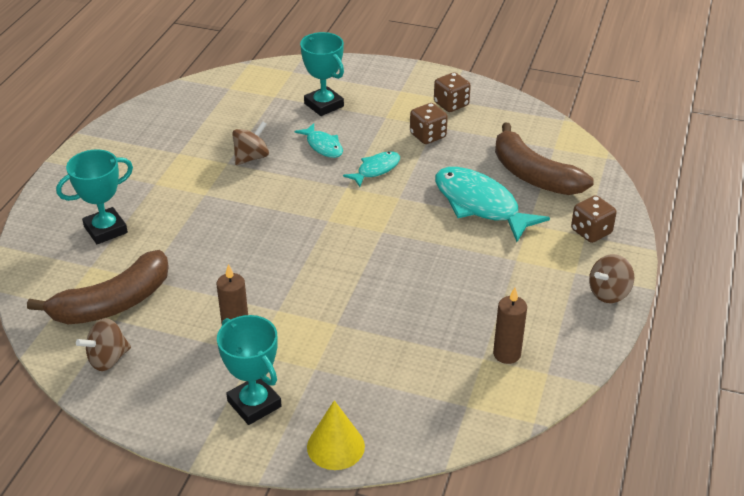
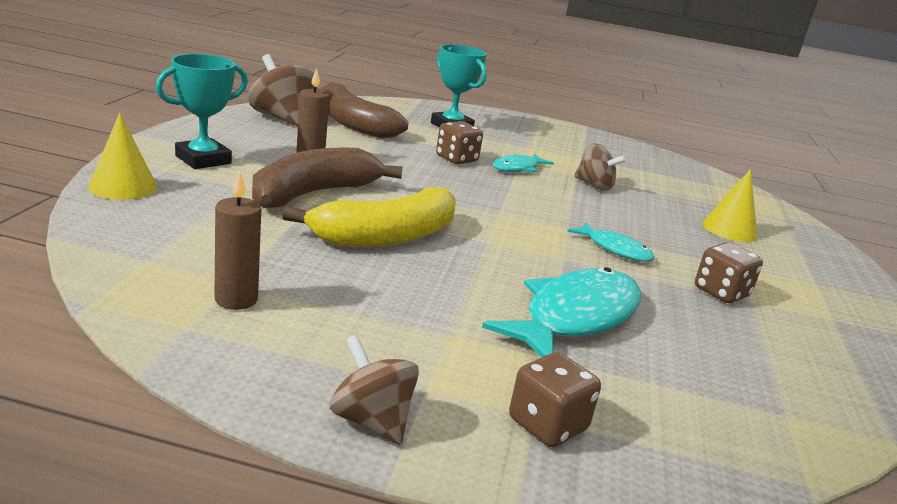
camera: 80 degrees right, 15 degrees down
brown spinning top [76,318,131,371] -> brown spinning top [248,54,314,127], size x1.50
turquoise fish [294,123,343,158] -> turquoise fish moved to [493,153,554,172]
turquoise trophy [300,32,344,116] -> yellow cone [703,169,758,242]
brown dice [434,72,471,112] -> brown dice moved to [436,121,483,164]
brown banana [495,123,594,195] -> brown banana moved to [252,147,403,208]
none -> yellow banana [282,187,456,247]

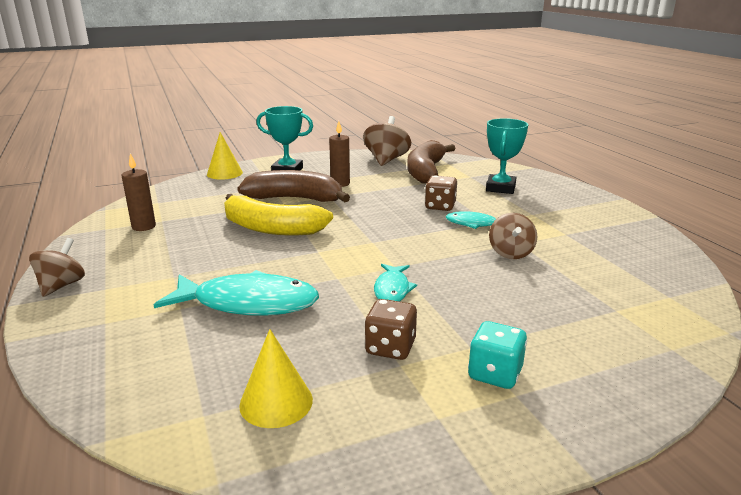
camera: 60 degrees right, 0 degrees up
brown dice [509,352,601,447] -> none
yellow cone [703,169,758,242] -> yellow cone moved to [239,329,313,428]
none -> turquoise dice [468,321,527,389]

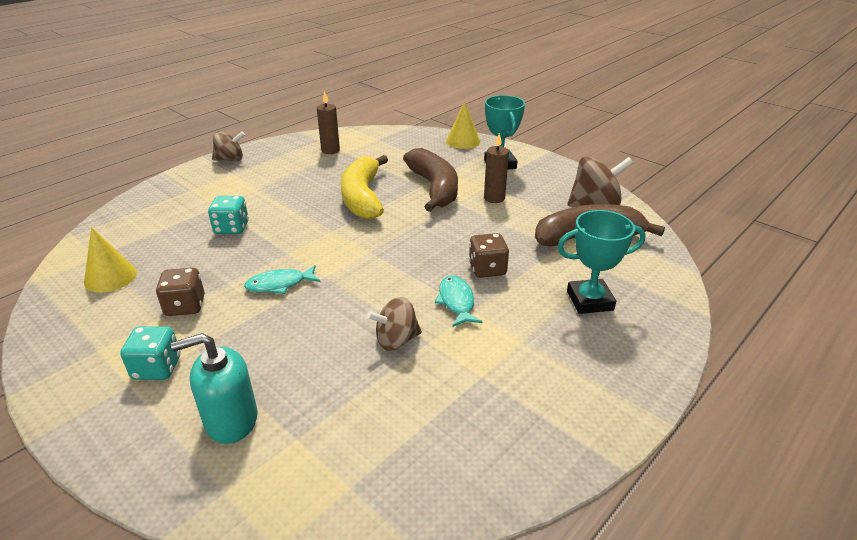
camera: 65 degrees right, 10 degrees up
turquoise fish [154,270,319,316] -> turquoise dice [208,196,249,234]
none -> turquoise soap dispenser [171,333,258,444]

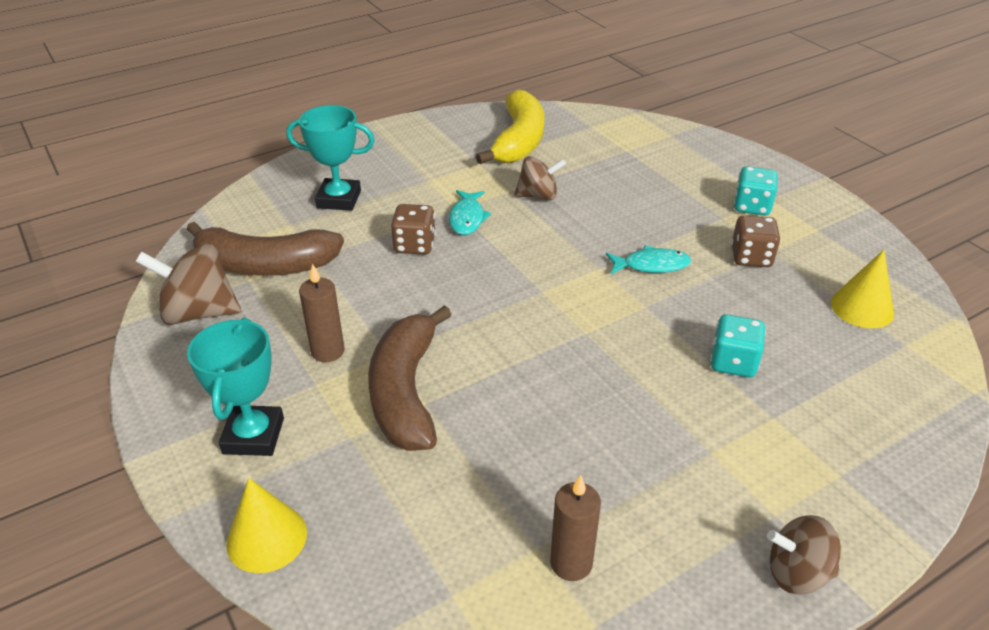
camera: 165 degrees left, 5 degrees up
turquoise soap dispenser [171,333,258,444] -> none
yellow banana [341,155,388,219] -> yellow banana moved to [476,90,544,164]

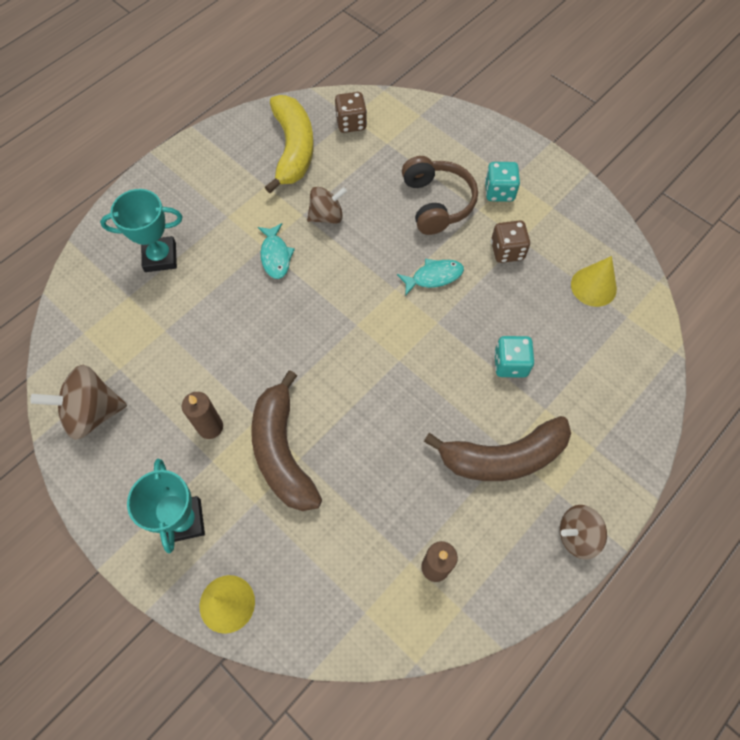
camera: 15 degrees left, 25 degrees up
brown banana [187,222,344,275] -> brown banana moved to [424,416,571,481]
brown dice [391,204,436,255] -> brown dice moved to [335,92,367,133]
none -> brown headphones [402,156,478,235]

